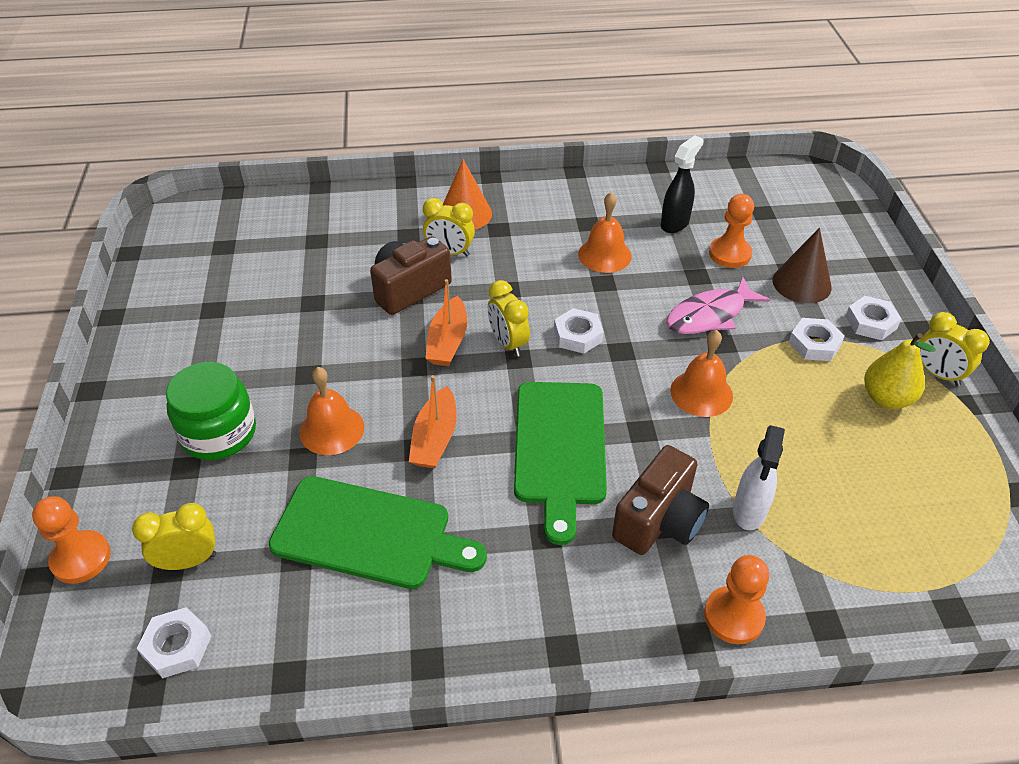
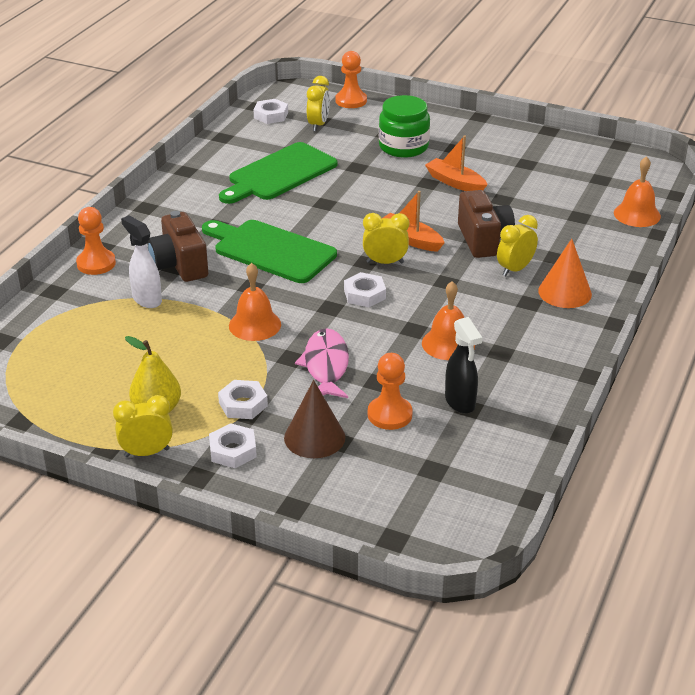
camera: 120 degrees right, 10 degrees down
orange bell [300,367,364,455] -> orange bell moved to [614,156,661,227]
orange boat [409,375,457,468] -> orange boat moved to [425,136,488,191]

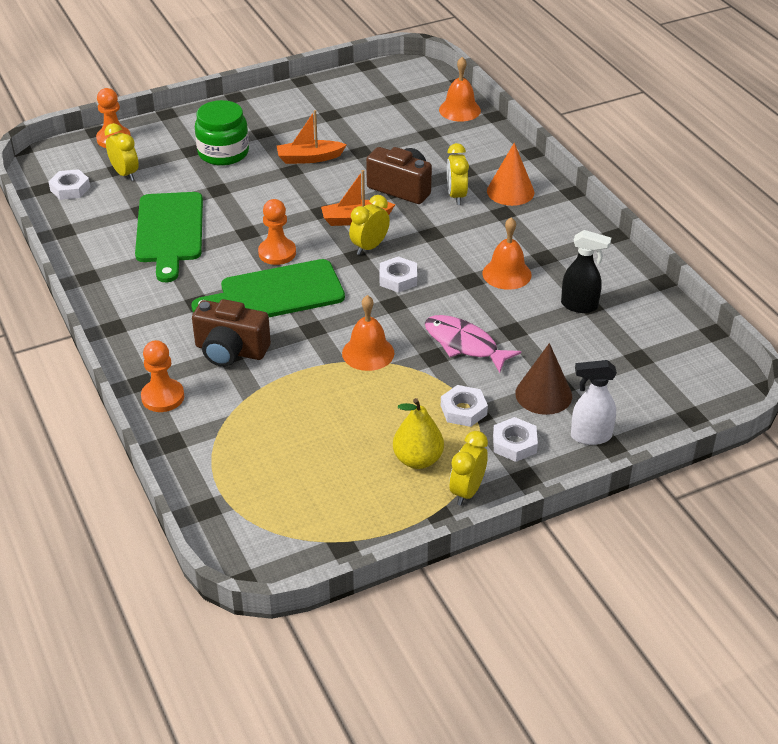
camera: 50 degrees left, 5 degrees up
white spray bottle [121,215,162,308] -> white spray bottle moved to [571,360,617,445]
orange pawn [368,353,413,430] -> orange pawn moved to [258,199,296,265]

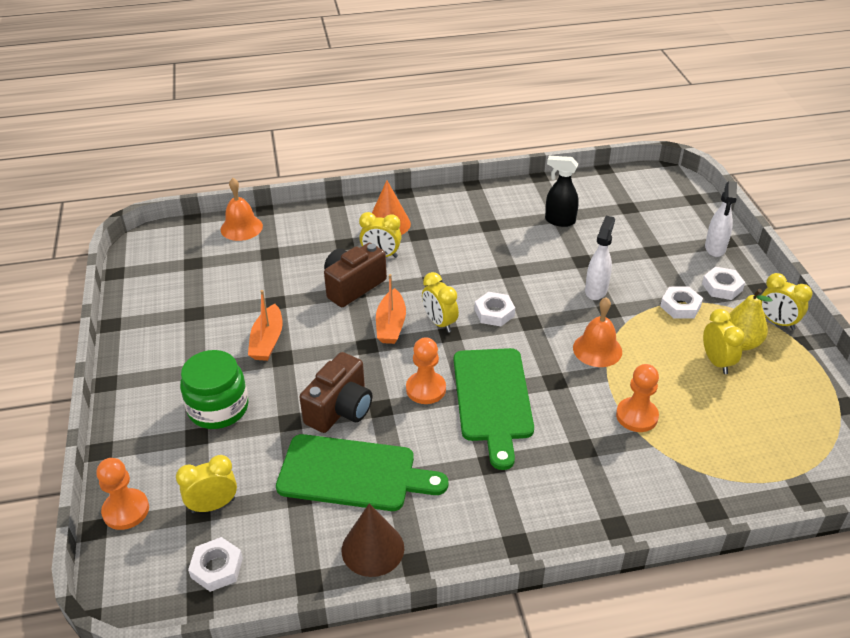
camera: 75 degrees left, 0 degrees up
orange pawn [141,340,184,412] -> orange pawn moved to [616,364,659,432]
brown camera [192,299,271,367] -> brown camera moved to [299,352,372,433]
pink fish [425,315,521,373] -> white spray bottle [585,216,615,300]
orange bell [483,217,532,290] -> none
brown cone [515,343,572,415] -> brown cone moved to [342,503,404,577]
black spray bottle [561,230,611,313] -> black spray bottle turned 105 degrees counterclockwise [545,156,579,227]
none -> yellow clock [703,309,745,374]

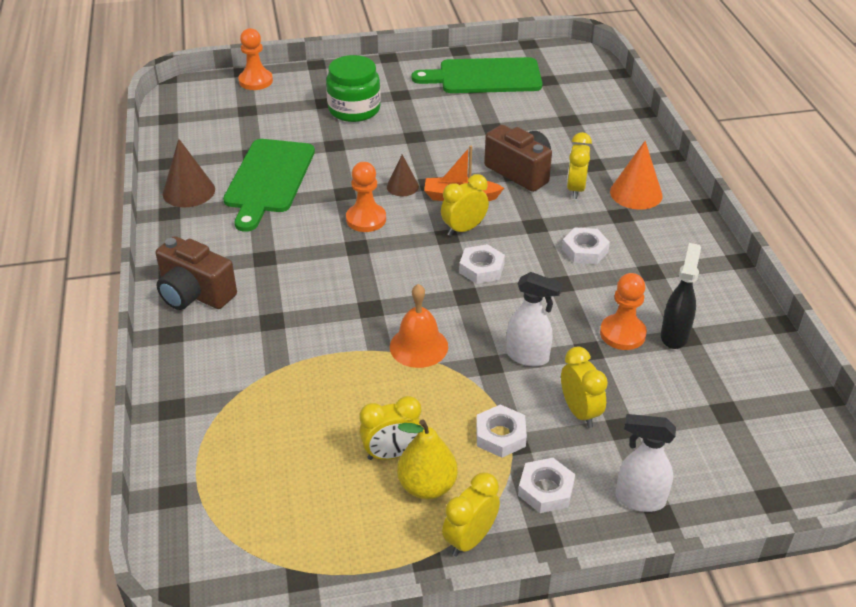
camera: 90 degrees right, 0 degrees up
yellow clock [176,455,237,513] -> yellow clock moved to [561,346,608,428]
white nut [188,537,243,592] -> white nut moved to [562,227,610,264]
orange bell [221,178,263,241] -> none
orange boat [248,290,283,361] -> none
brown camera [299,352,372,433] -> brown camera moved to [155,236,237,310]
green cutting board [454,348,534,470] -> green cutting board moved to [412,57,542,93]
orange pawn [616,364,659,432] -> orange pawn moved to [600,273,647,350]
none -> brown cone [387,155,419,196]

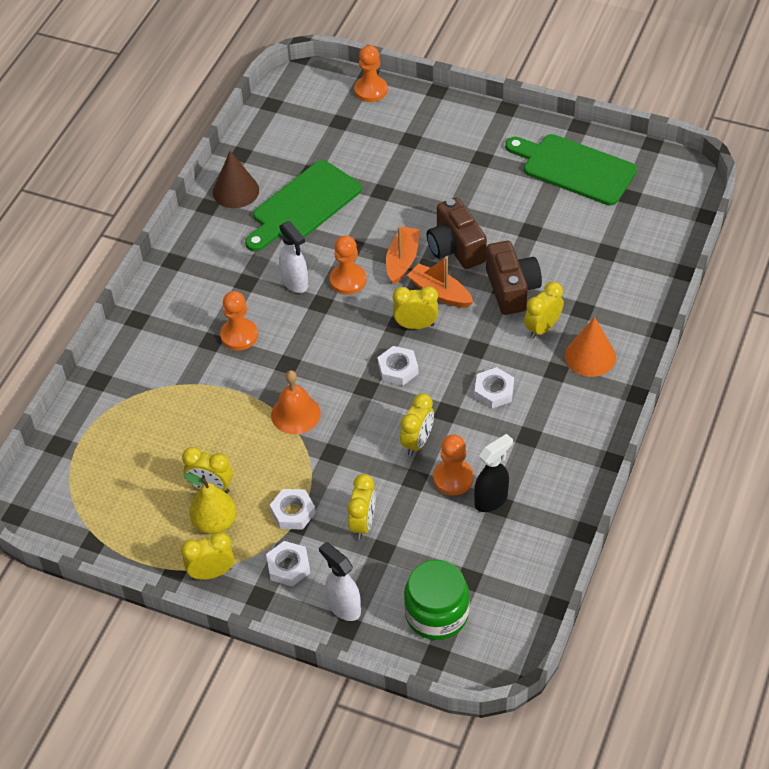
camera: 35 degrees right, 10 degrees up
brown camera [155,236,237,310] -> brown camera moved to [427,197,487,269]
green jar [326,55,381,122] -> green jar moved to [404,560,470,640]
brown cone [387,155,419,196] -> orange boat [386,226,420,285]
white spray bottle [506,272,563,366] -> white spray bottle moved to [279,221,308,293]
none -> orange pawn [220,291,258,350]
none -> yellow clock [400,393,434,456]

